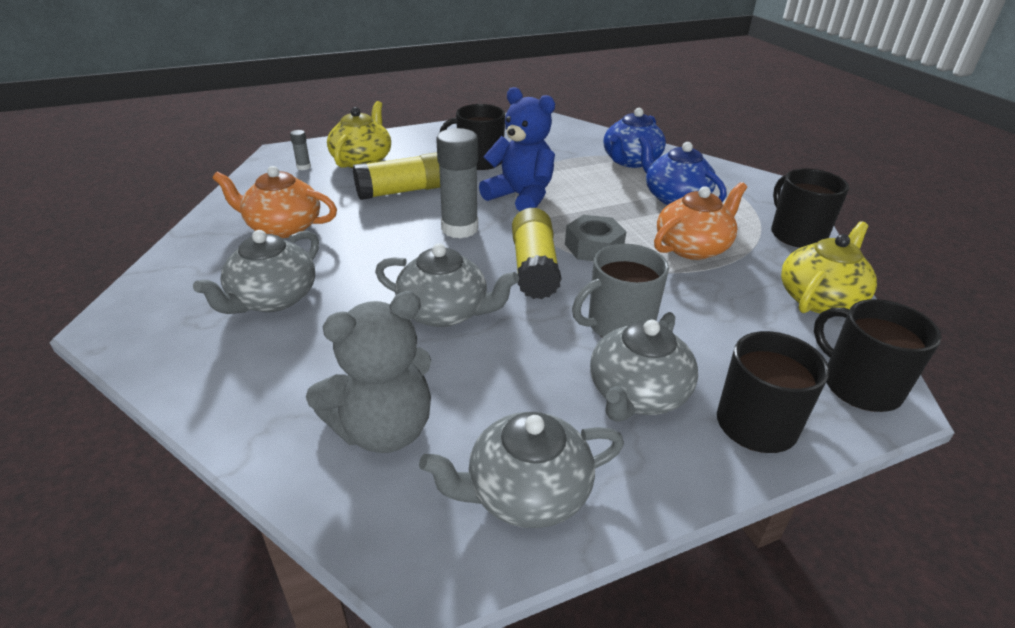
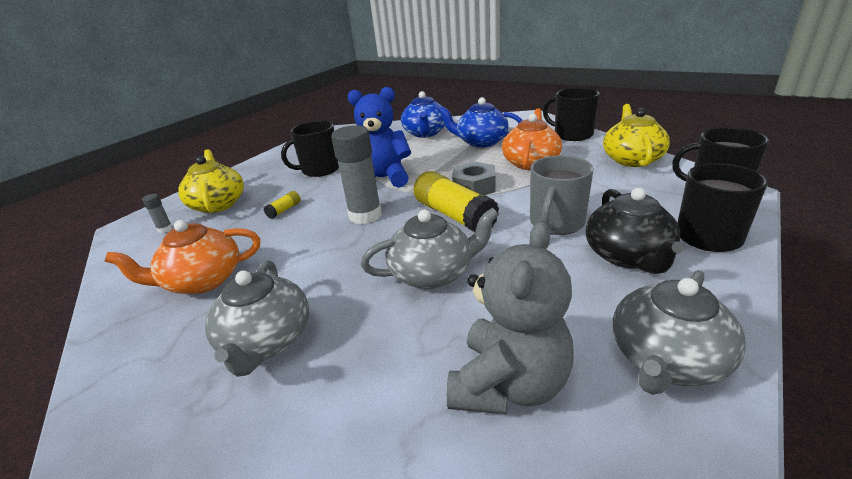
camera: 30 degrees left, 5 degrees down
yellow glue stick [353,152,440,200] -> yellow glue stick [264,191,301,219], size x0.43
grey teapot [590,312,698,422] -> black teapot [586,188,683,274]

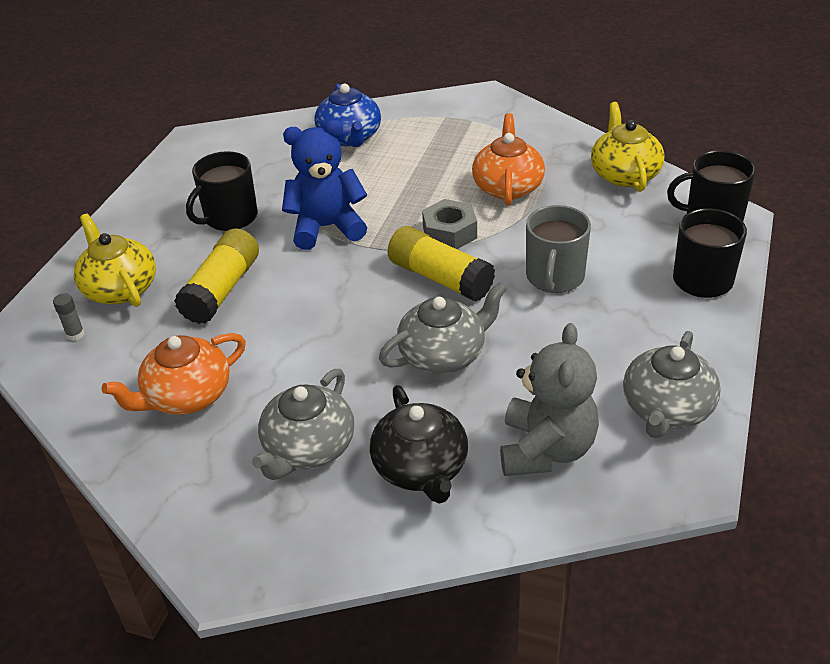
camera: 15 degrees left, 10 degrees up
grey teapot [205,260,309,377] -> grey teapot turned 45 degrees clockwise [252,369,354,480]
yellow glue stick [264,191,301,219] -> yellow glue stick [174,228,259,324], size x2.30
grey glue stick [331,125,382,224] -> none
blue teapot [438,97,522,148] -> none
black mug [543,87,600,141] -> none
black teapot [586,188,683,274] -> black teapot moved to [370,385,468,504]

